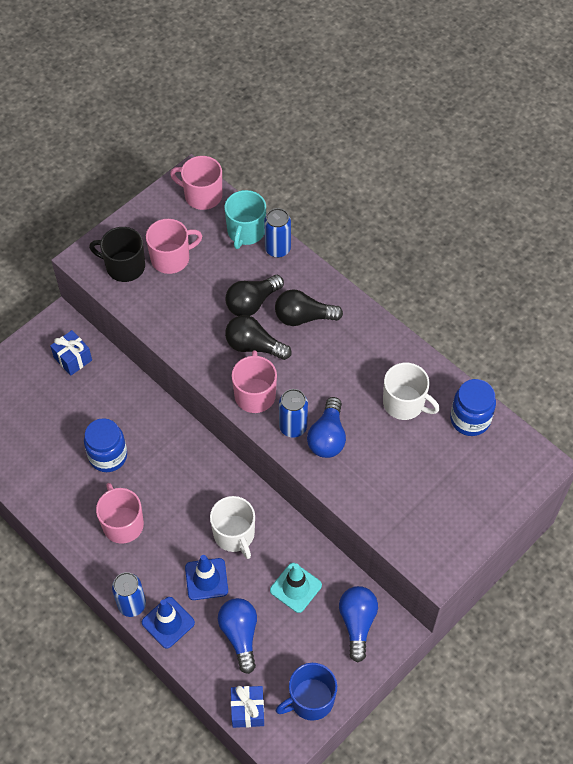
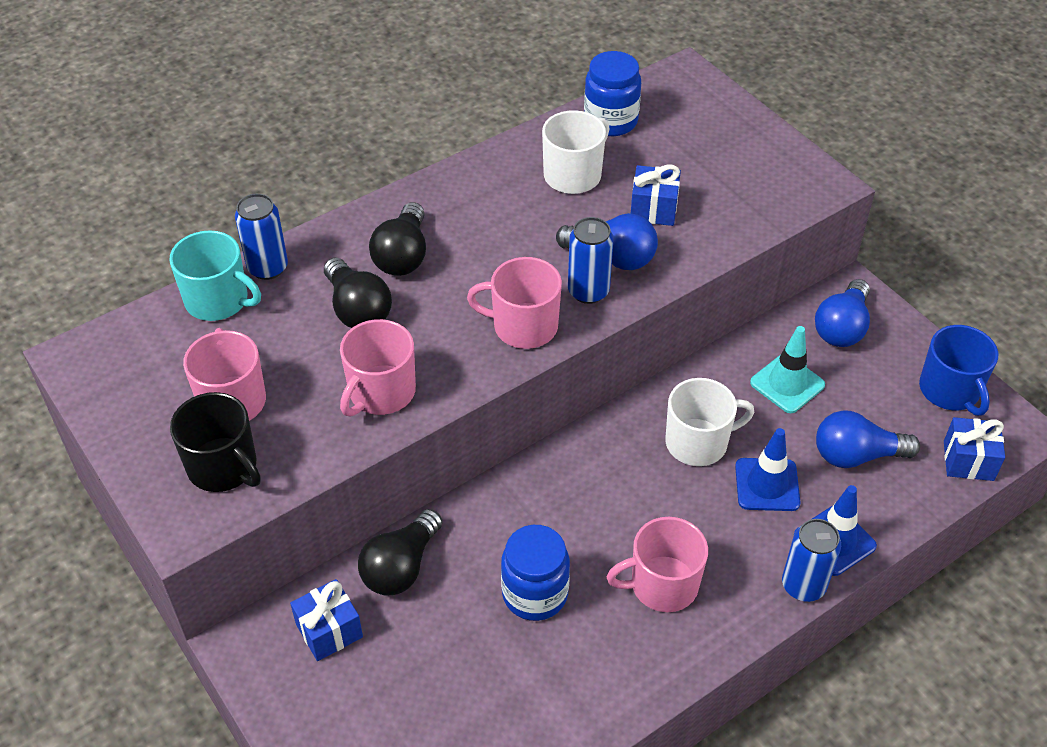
camera: 80 degrees left, 10 degrees down
black mug [89,227,145,282] -> black mug turned 75 degrees counterclockwise [170,392,261,492]
pink mug [170,156,222,210] -> pink mug moved to [340,319,416,417]
black light bulb [225,315,292,360] -> black light bulb moved to [358,509,442,595]
blue light bulb [339,586,378,663] -> blue light bulb turned 75 degrees counterclockwise [815,279,870,347]
none -> blue gift [631,164,681,226]

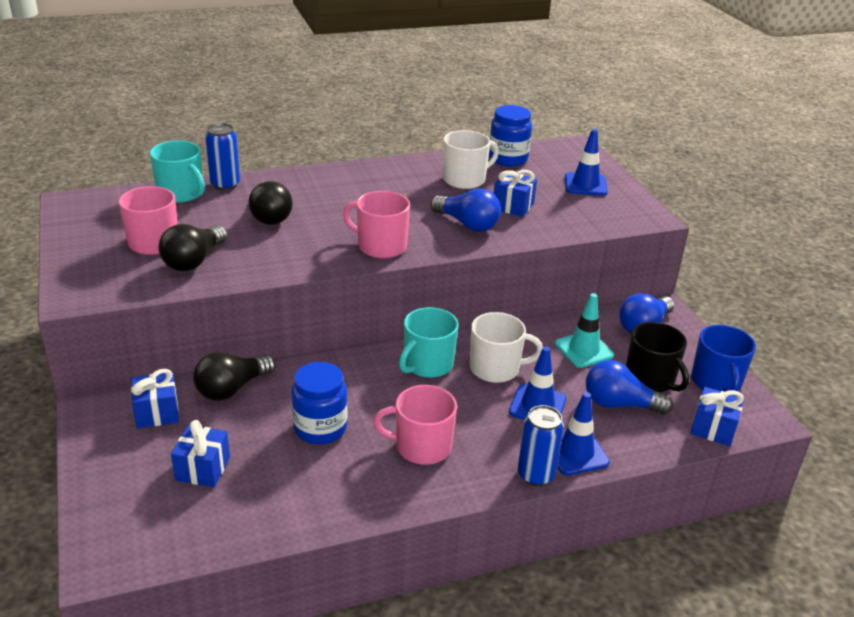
camera: 15 degrees right, 15 degrees down
black mug [170,392,261,492] -> black mug moved to [626,322,689,392]
pink mug [340,319,416,417] -> none
black light bulb [369,202,426,276] -> black light bulb moved to [158,224,227,271]
blue can [568,217,614,304] -> none
none -> blue gift [171,420,230,487]
none -> turquoise mug [399,307,459,378]
none -> blue traffic cone [565,129,608,196]

